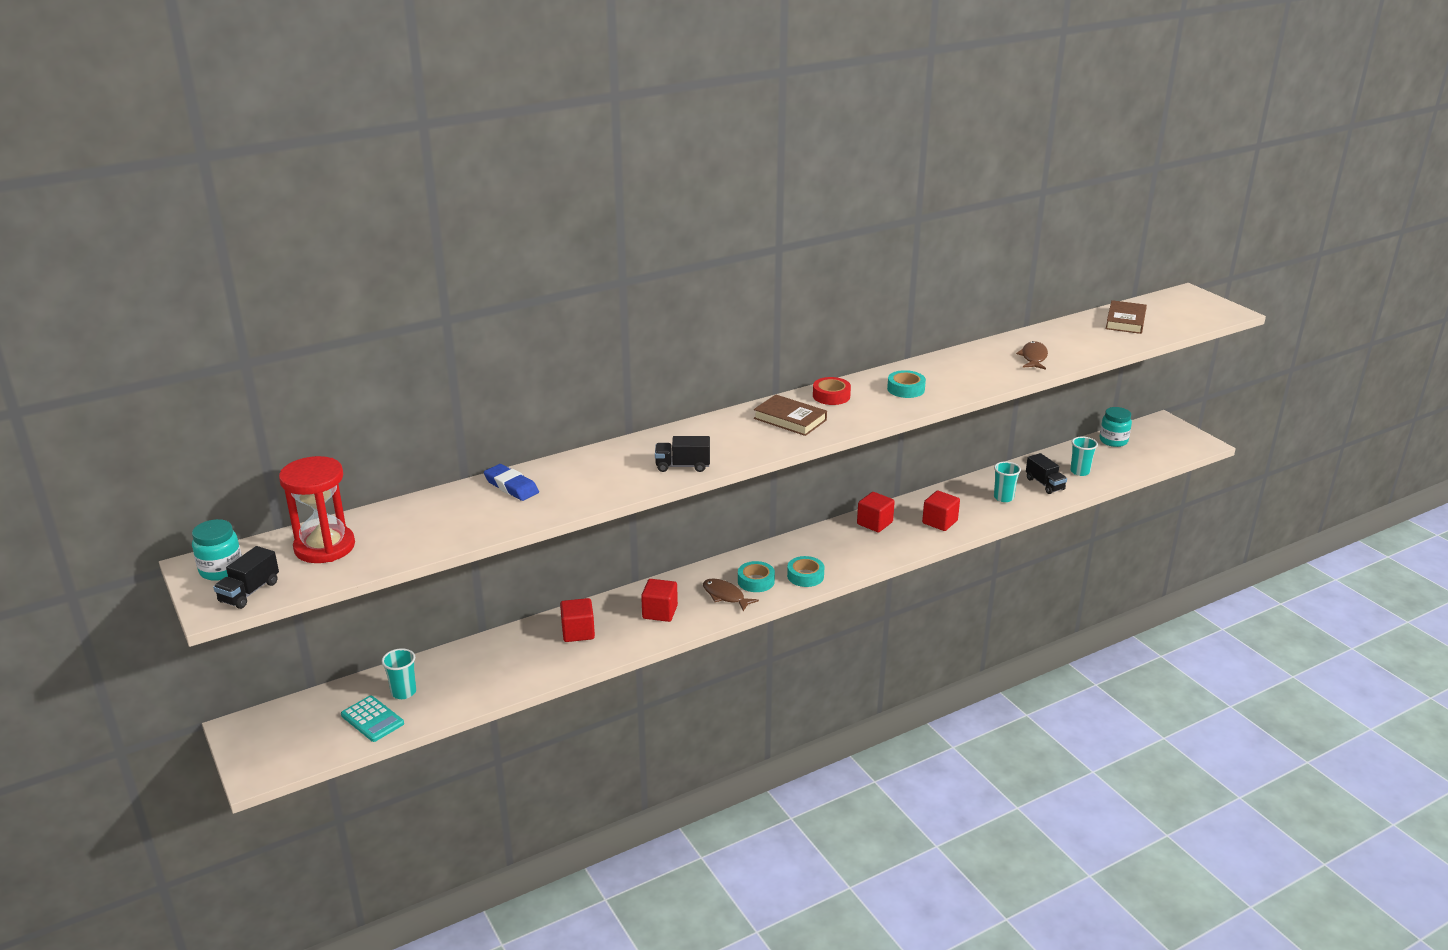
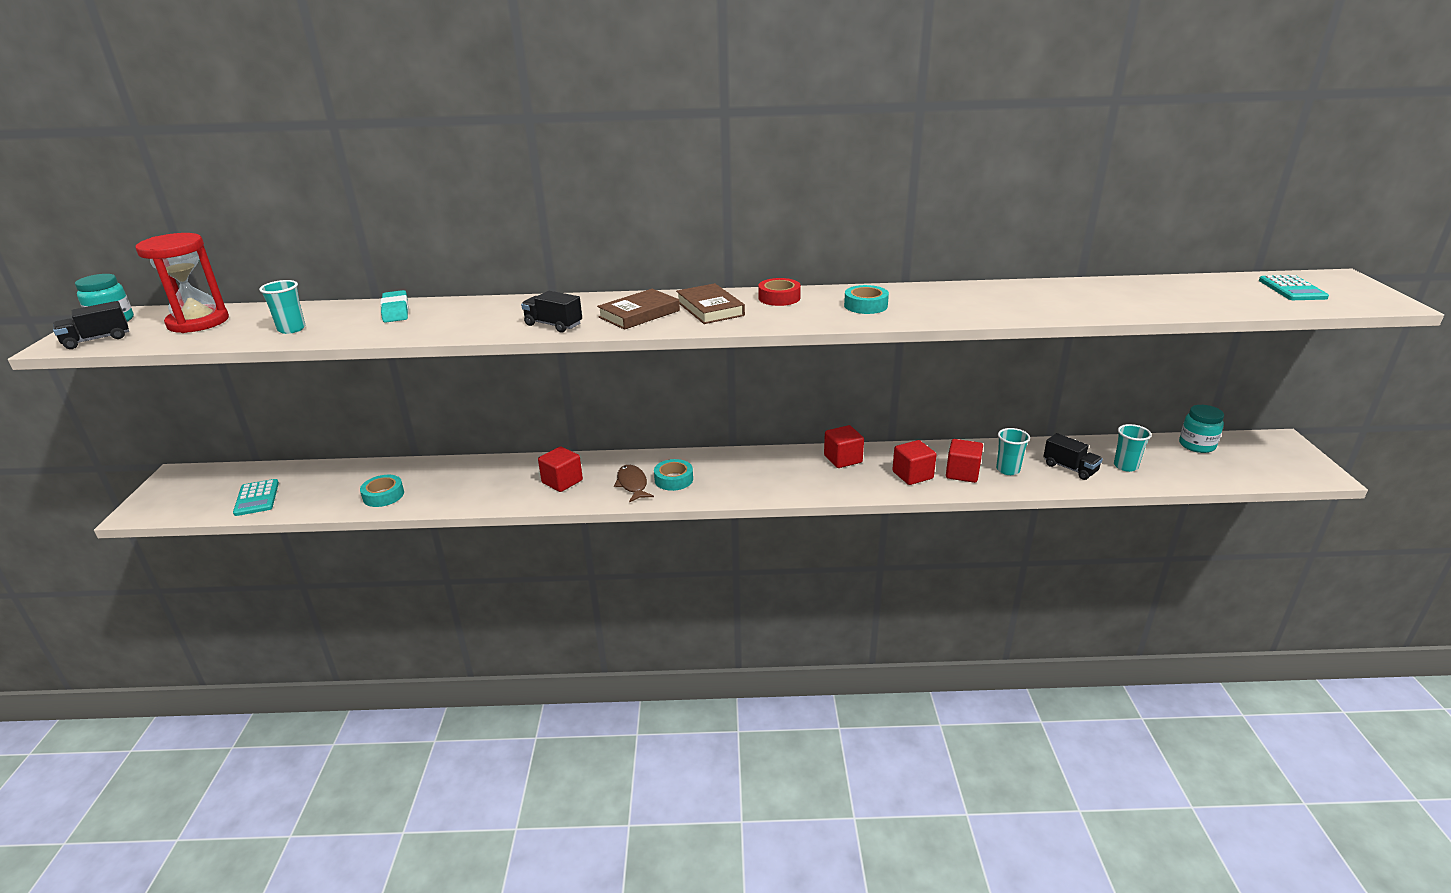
camera: 30 degrees right, 0 degrees up
turquoise cup [381,648,416,699] -> turquoise cup moved to [259,280,305,334]
blue eraser [484,464,539,501] -> turquoise eraser [380,290,409,323]
red cube [560,598,595,642] -> red cube moved to [946,439,983,483]
turquoise tape [787,556,824,587] -> turquoise tape moved to [360,475,404,507]
brown fish [1016,341,1048,370] -> none
black truck [1026,453,1067,494] -> black truck turned 45 degrees counterclockwise [1043,433,1103,480]
brown book [1106,300,1147,334] -> brown book moved to [597,289,680,330]
none -> turquoise calculator [1259,275,1329,300]

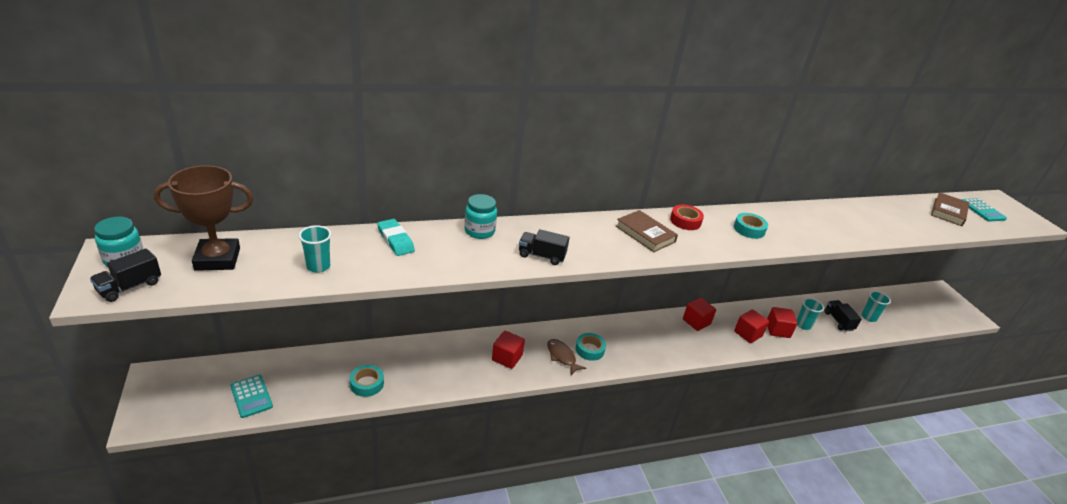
camera: 20 degrees left, 5 degrees up
red hourglass [135,233,229,333] -> brown trophy [154,165,253,271]
brown book [597,289,680,330] -> brown book moved to [931,192,969,226]
black truck [1043,433,1103,480] -> black truck turned 135 degrees counterclockwise [825,300,862,331]
turquoise jar [1179,405,1224,453] -> turquoise jar moved to [464,194,497,239]

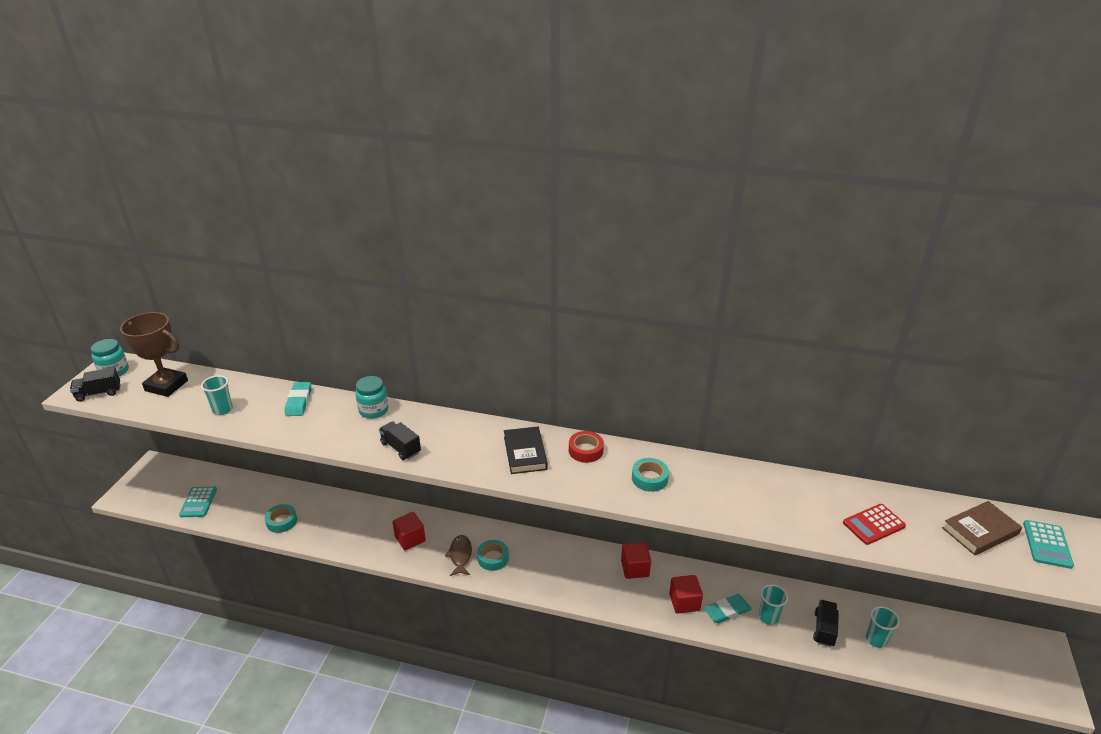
camera: 35 degrees right, 0 degrees up
brown book [616,210,678,252] -> black book [504,426,548,474]
red cube [767,307,798,338] -> turquoise eraser [704,594,752,624]
none -> red calculator [843,504,906,545]

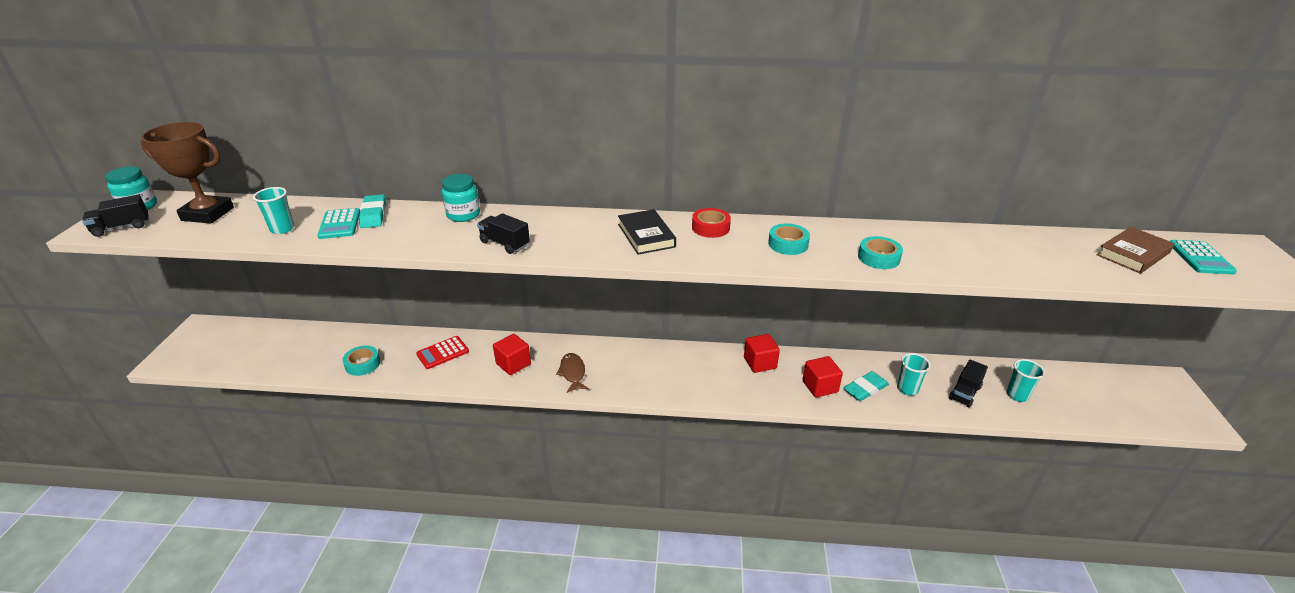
camera: 10 degrees left, 0 degrees up
turquoise calculator [179,487,217,517] -> turquoise calculator moved to [317,208,360,239]
turquoise tape [477,540,509,571] -> turquoise tape moved to [858,236,903,269]
black truck [813,600,839,647] -> black truck turned 150 degrees counterclockwise [949,360,988,408]
red calculator [843,504,906,545] -> red calculator moved to [416,336,469,369]

